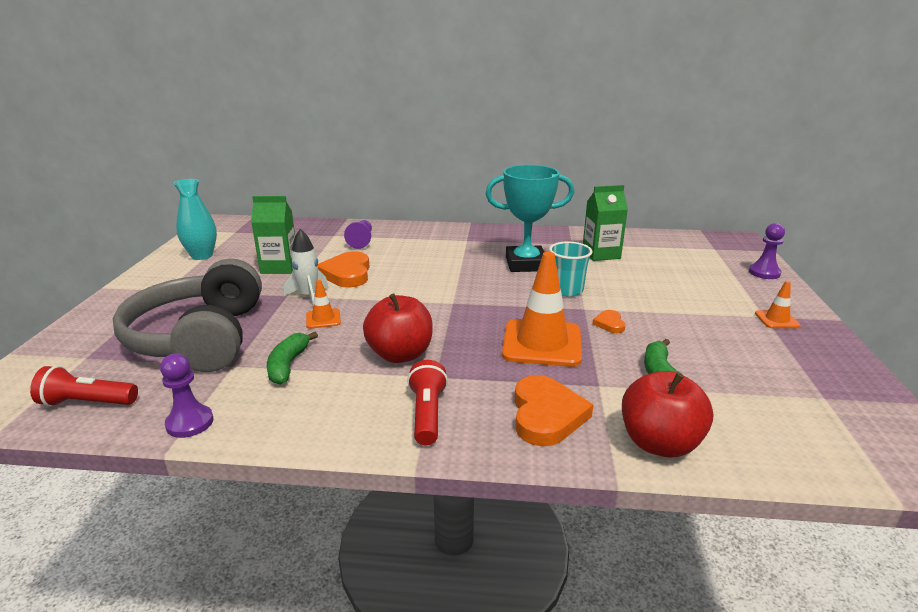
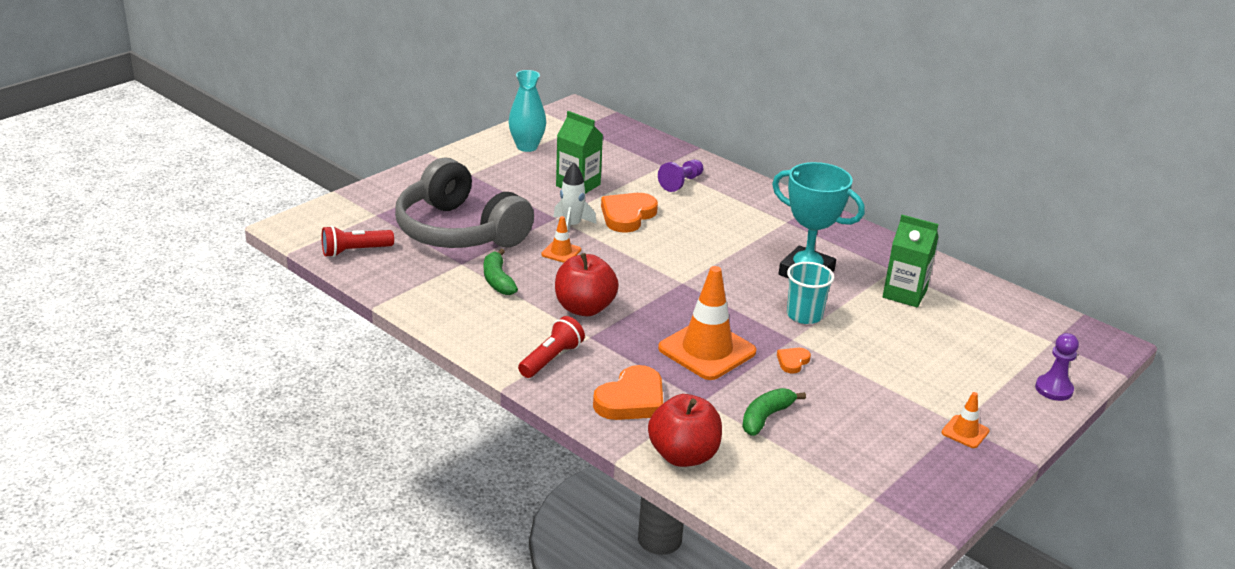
camera: 35 degrees right, 5 degrees up
red flashlight [30,366,138,407] -> red flashlight turned 60 degrees counterclockwise [322,226,394,257]
grey headphones [113,259,262,372] -> grey headphones turned 75 degrees counterclockwise [395,158,534,248]
purple pawn [160,354,213,438] -> none
green banana [267,332,318,385] -> green banana turned 60 degrees counterclockwise [484,249,518,295]

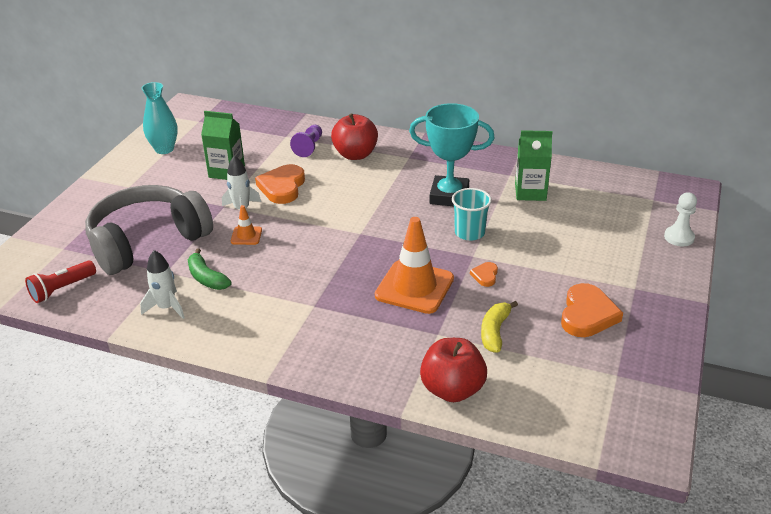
camera: 20 degrees left, 5 degrees up
grey headphones [395,158,534,248] -> grey headphones turned 120 degrees clockwise [85,185,213,275]
red flashlight [518,316,585,378] -> none
red apple [555,253,619,316] -> red apple moved to [331,113,378,160]
orange heart [593,365,663,420] -> orange heart moved to [561,283,623,337]
green banana [742,388,806,436] -> yellow banana [481,301,518,353]
orange traffic cone [941,392,990,448] -> none
purple pawn [1035,333,1079,401] -> white pawn [664,192,697,246]
none -> white rocket [140,250,185,319]

